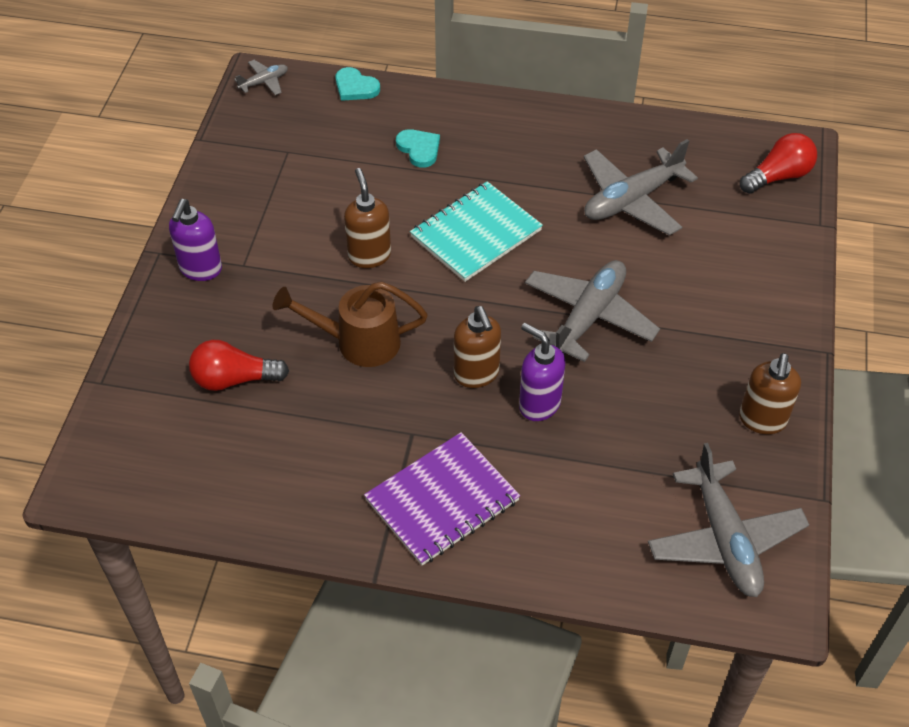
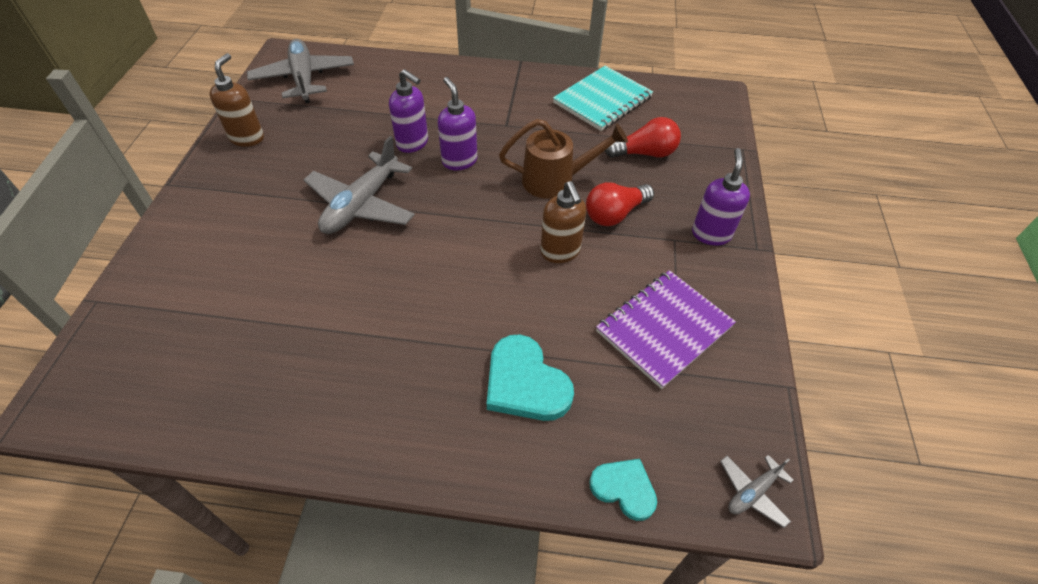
camera: 175 degrees right, 0 degrees up
purple notebook [364,432,520,565] -> purple notebook moved to [596,270,736,389]
turquoise heart [396,129,440,168] -> turquoise heart [487,334,574,421], size x1.61
turquoise notebook [410,181,543,282] -> turquoise notebook moved to [553,66,653,131]
brown soap dispenser [454,306,501,388] -> purple soap dispenser [438,77,477,170]
grey plane [584,139,698,236] -> none
red light bulb [740,133,817,194] -> red light bulb moved to [586,182,654,226]

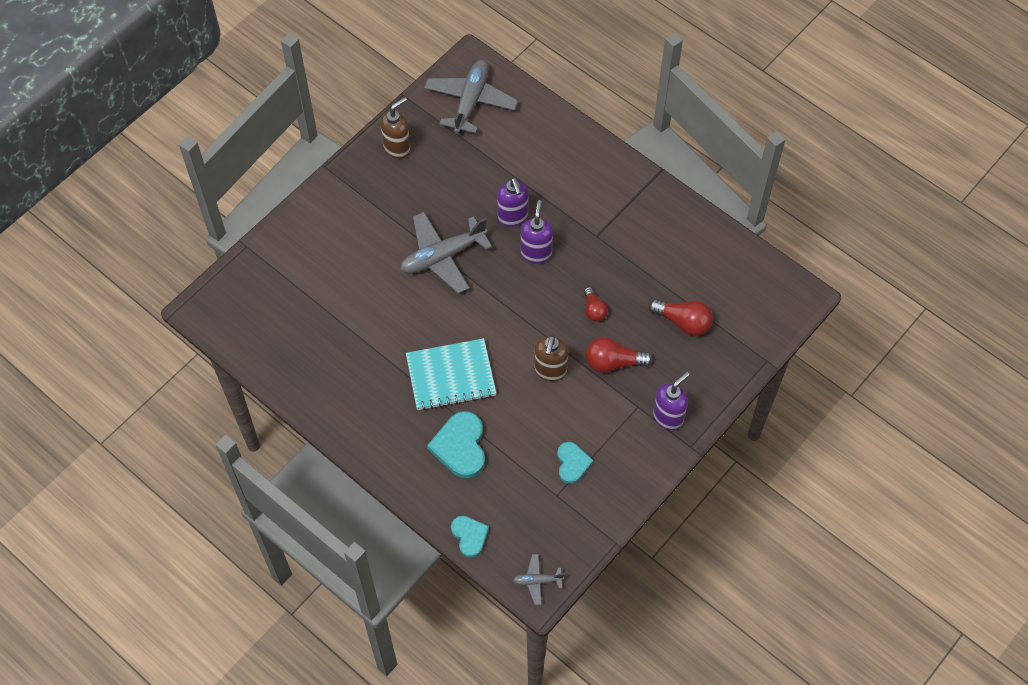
camera: 35 degrees right, 10 degrees up
brown watering can [499,119,628,199] -> red light bulb [584,287,607,322]
turquoise notebook [553,66,653,131] -> turquoise notebook moved to [406,338,496,411]
purple notebook [596,270,736,389] -> turquoise heart [557,442,593,484]

